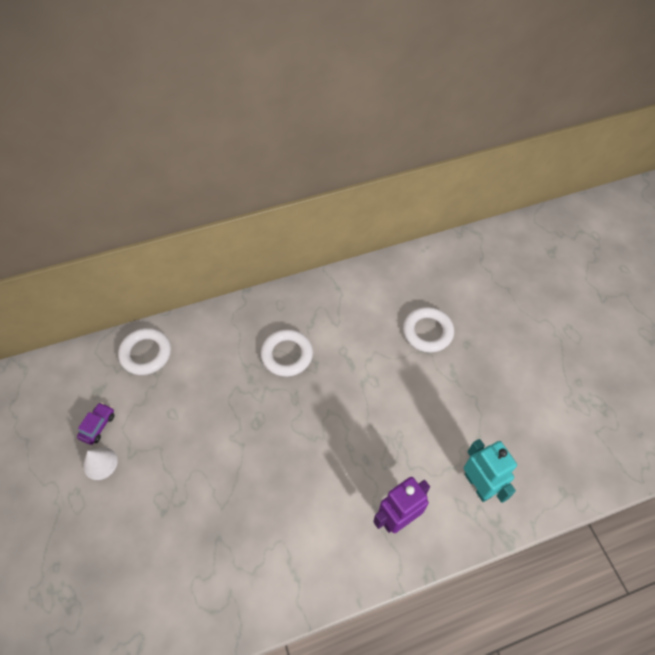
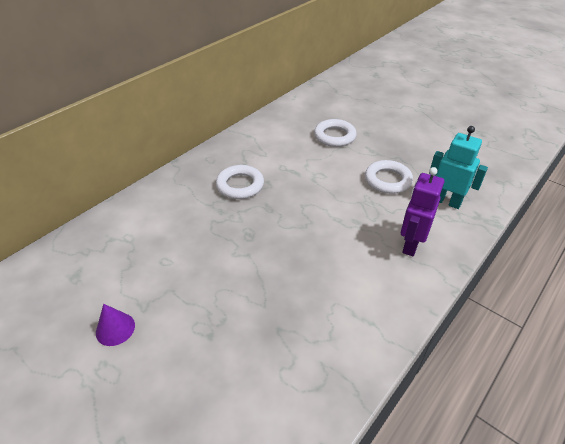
camera: 30 degrees left, 15 degrees down
purple car [77,402,114,445] -> none
white cone [83,447,118,480] -> purple cone [96,304,135,346]
white ring [118,328,171,375] -> white ring moved to [365,160,413,194]

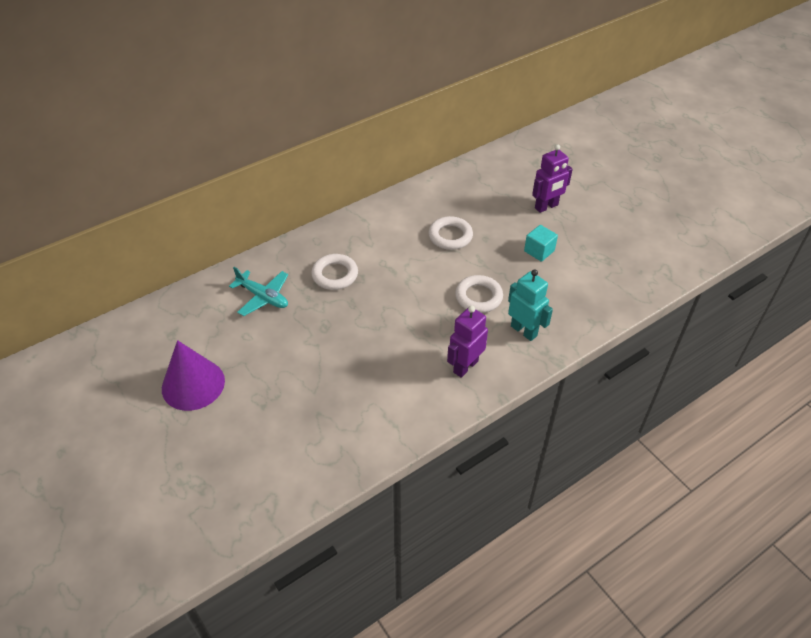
camera: 15 degrees right, 5 degrees up
purple cone [96,304,135,346] -> purple cone [162,340,225,411], size x2.02
none -> turquoise plane [229,267,288,316]
none -> turquoise cube [524,225,558,262]
none -> purple robot [532,144,573,213]

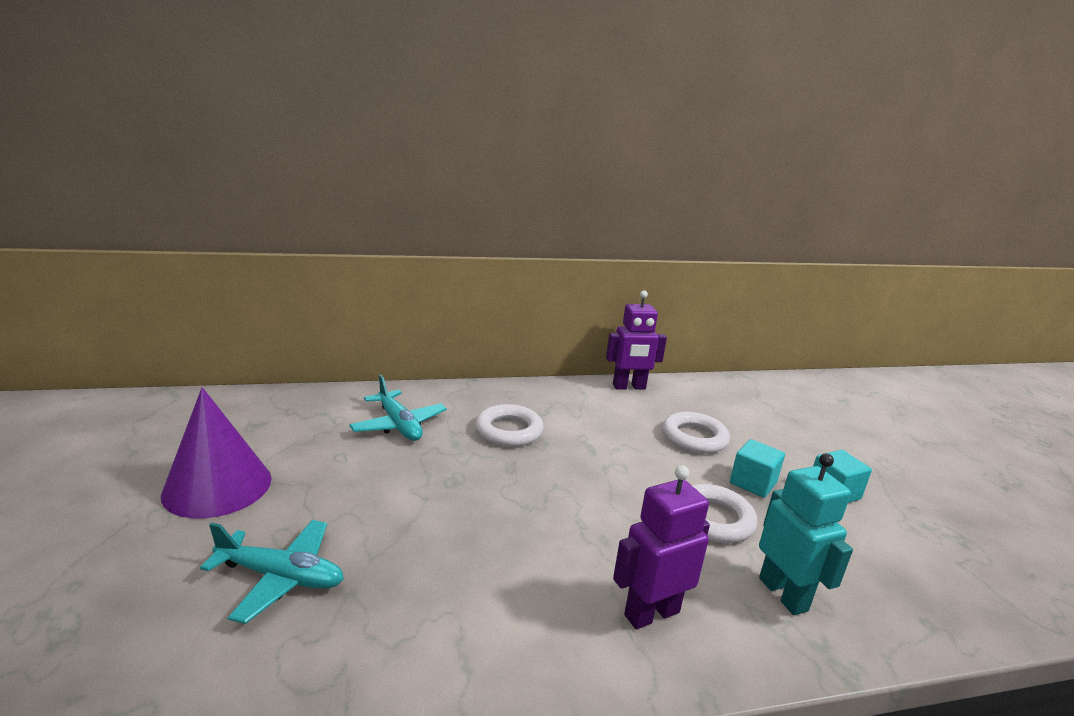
camera: 20 degrees right, 25 degrees down
purple robot [532,144,573,213] -> purple robot moved to [606,290,667,390]
none -> turquoise plane [200,520,344,624]
none -> turquoise cube [730,439,785,498]

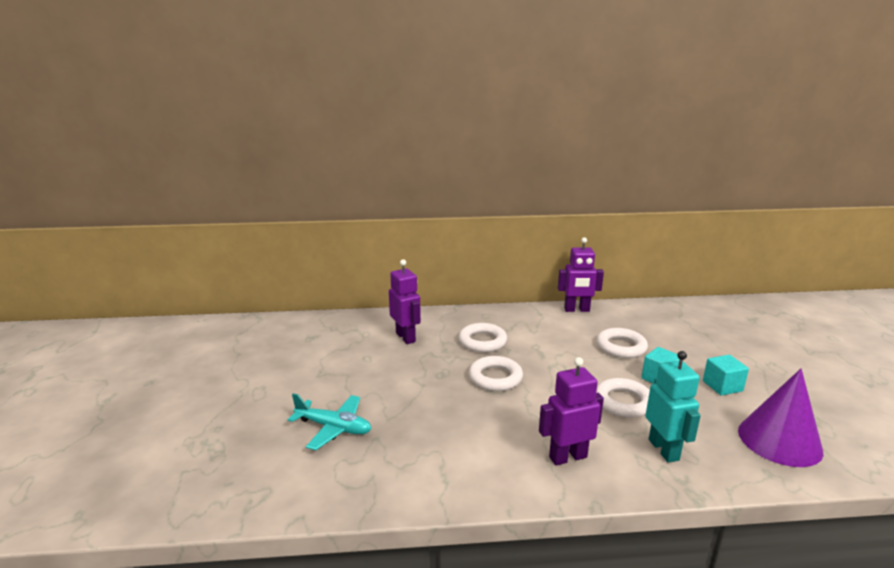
camera: 10 degrees right, 0 degrees up
purple cone [161,387,271,519] -> purple cone moved to [738,369,823,467]
turquoise plane [349,375,447,441] -> purple robot [389,259,421,344]
none -> white ring [469,356,523,391]

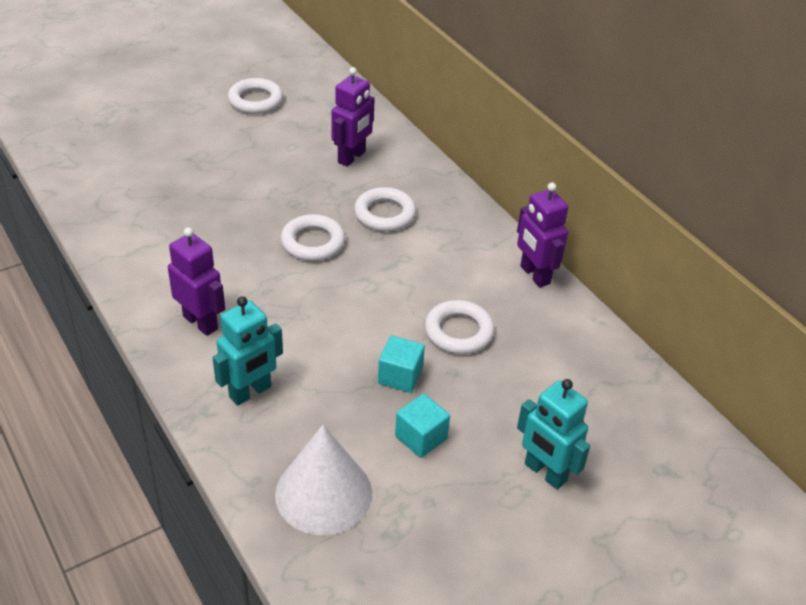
camera: 60 degrees right, 20 degrees up
turquoise plane [288,393,371,450] -> none
white ring [596,378,650,418] -> white ring moved to [228,78,283,114]
purple cone [738,369,823,467] -> white cone [275,425,372,535]
none -> turquoise robot [517,379,590,489]

